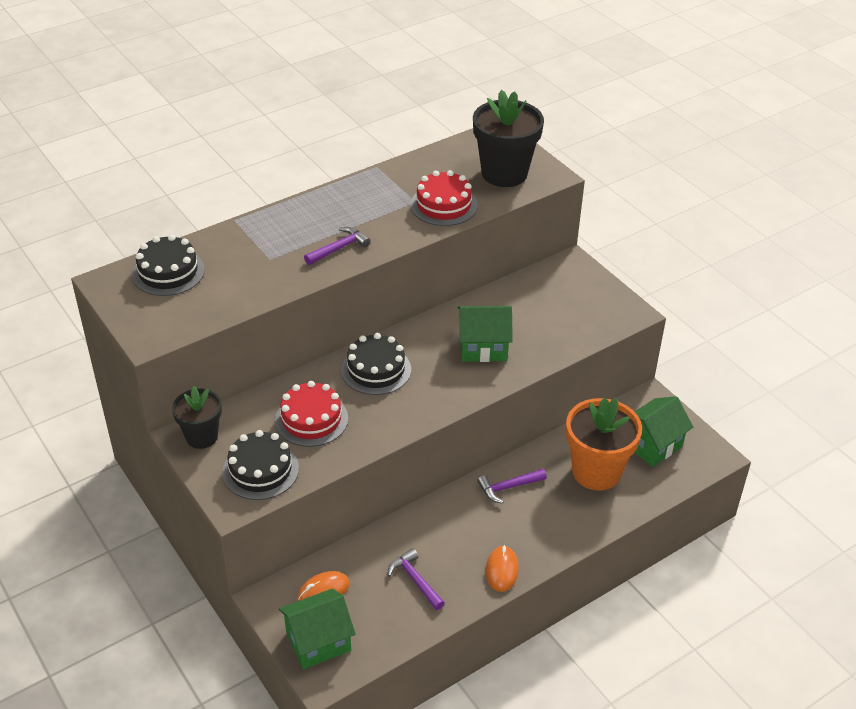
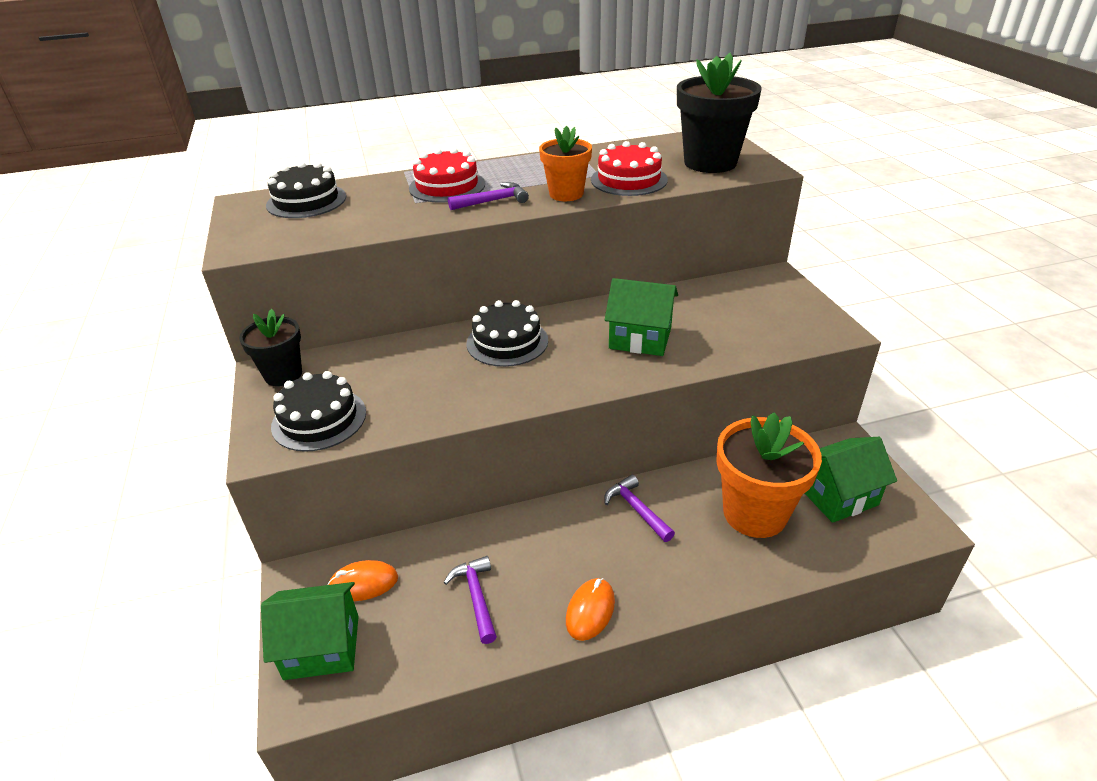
camera: 20 degrees right, 5 degrees down
red cake [275,381,348,447] -> red cake moved to [409,148,485,203]
purple hammer [477,469,547,504] -> purple hammer turned 60 degrees clockwise [604,475,675,542]
none -> orange flower pot [539,125,592,201]

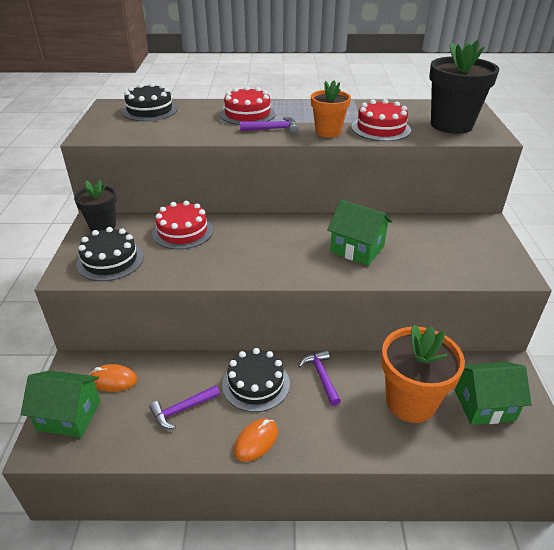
camera: 15 degrees right, 0 degrees up
purple hammer [444,556,497,644] -> purple hammer turned 120 degrees counterclockwise [149,385,220,429]
black cake [467,300,548,367] -> black cake moved to [222,348,290,412]
none -> red cake [152,201,213,249]

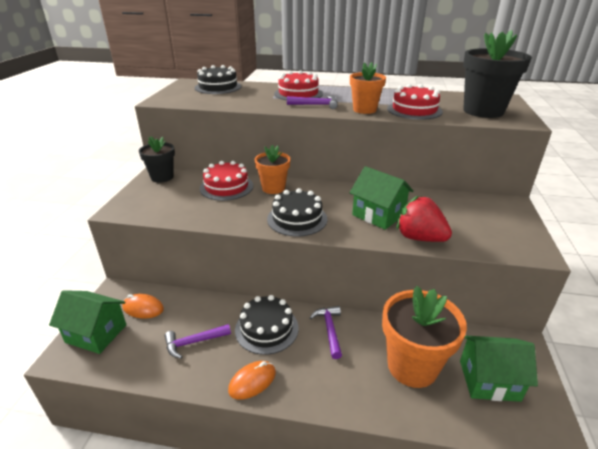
camera: 10 degrees right, 5 degrees down
black cake [76,227,144,281] -> black cake moved to [267,188,327,236]
none -> orange flower pot [254,145,290,194]
none -> red strawberry [397,196,452,242]

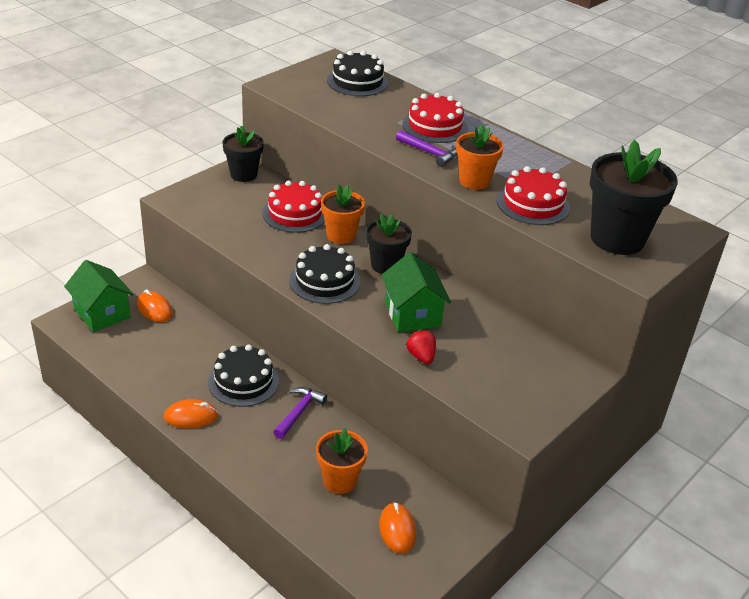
camera: 30 degrees right, 5 degrees up
purple hammer [165,324,231,359] -> none
orange flower pot [382,286,467,388] -> orange flower pot [316,429,368,494], size x0.61
red strawberry [397,196,452,242] -> red strawberry [406,329,436,364], size x0.56
green house [460,336,538,402] -> orange mouse [379,502,416,554]
none -> black flower pot [366,214,412,274]

